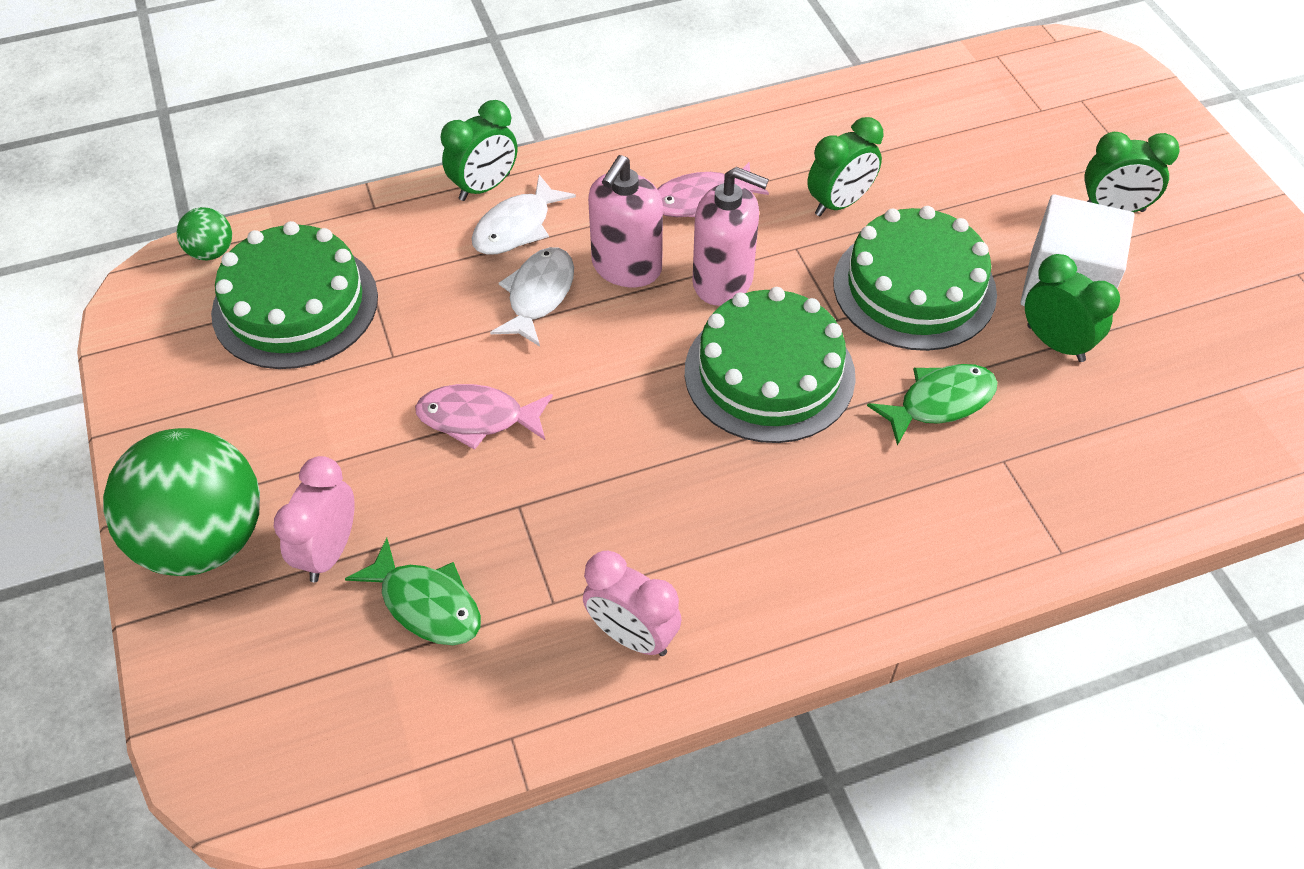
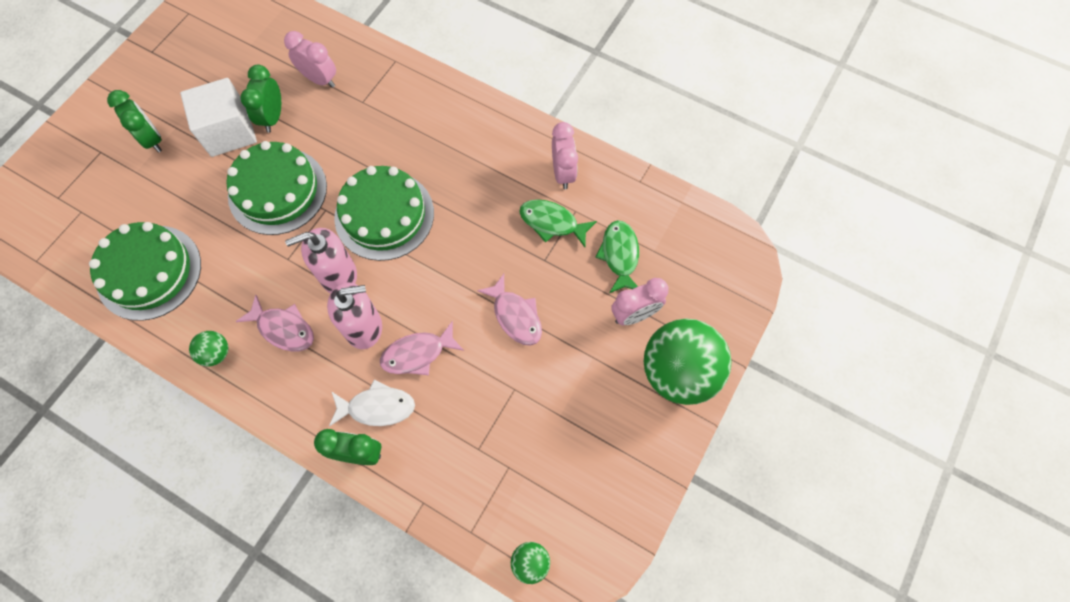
camera: 130 degrees left, 15 degrees up
green cake [211,221,378,369] -> green cake moved to [89,222,201,321]
white fish [490,247,574,347] -> pink fish [380,321,464,375]
pink soap dispenser [692,167,769,306] -> pink soap dispenser turned 90 degrees counterclockwise [285,228,357,294]
green clock [807,117,884,216] -> none
green fish [867,364,998,446] -> green fish moved to [519,199,597,247]
none -> green ball [189,331,228,366]
none -> pink clock [284,31,336,88]

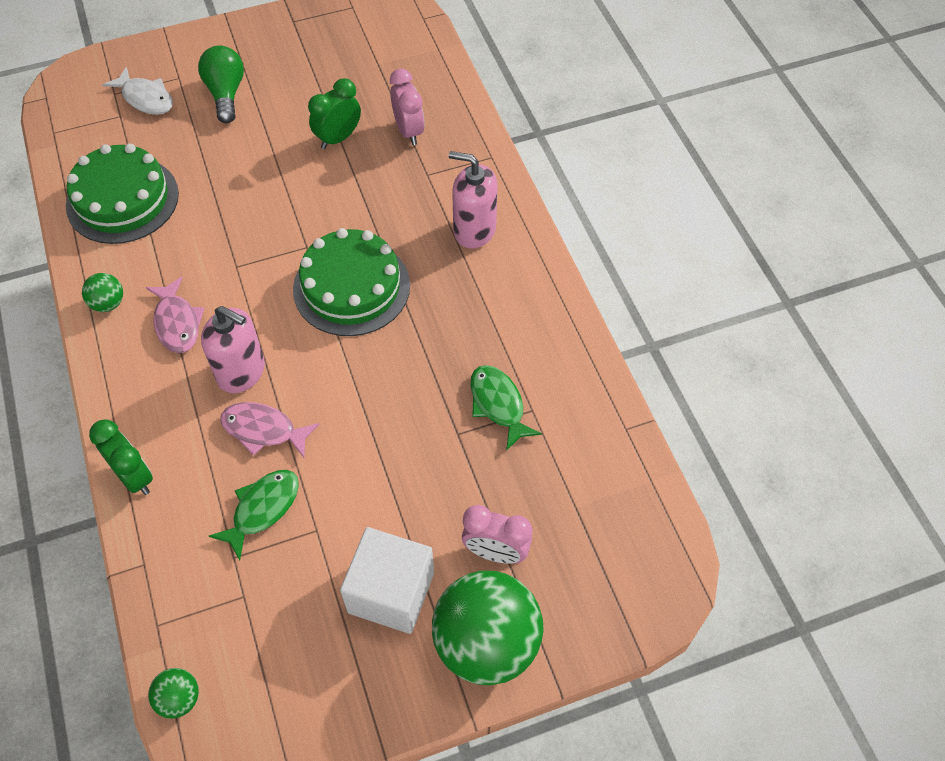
camera: 40 degrees right, 10 degrees down
green clock [107,90,162,153] -> green light bulb [198,45,244,123]
white cube [180,78,257,157] -> white cube moved to [340,527,434,634]
green cake [226,141,327,235] -> none
pink soap dispenser [285,228,357,294] -> pink soap dispenser moved to [449,151,498,249]
white fish [329,379,415,426] -> white fish moved to [102,67,173,115]
pink fish [477,274,542,346] -> none
pink clock [552,122,578,189] -> none
green fish [596,220,639,293] -> green fish moved to [209,470,299,560]

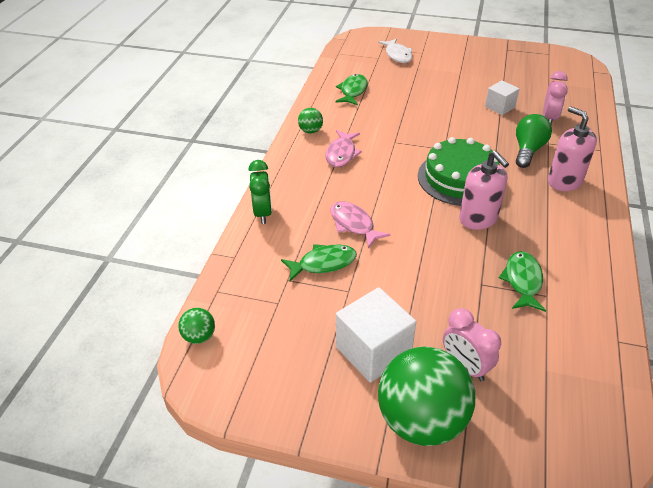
camera: 35 degrees right, 15 degrees down
green cake [66,144,179,244] -> green fish [336,74,368,105]
green light bulb [198,45,244,123] -> green light bulb moved to [516,114,552,168]
pink soap dispenser [201,306,265,393] -> pink soap dispenser moved to [459,151,509,230]
green clock [308,78,361,149] -> white cube [485,80,520,115]

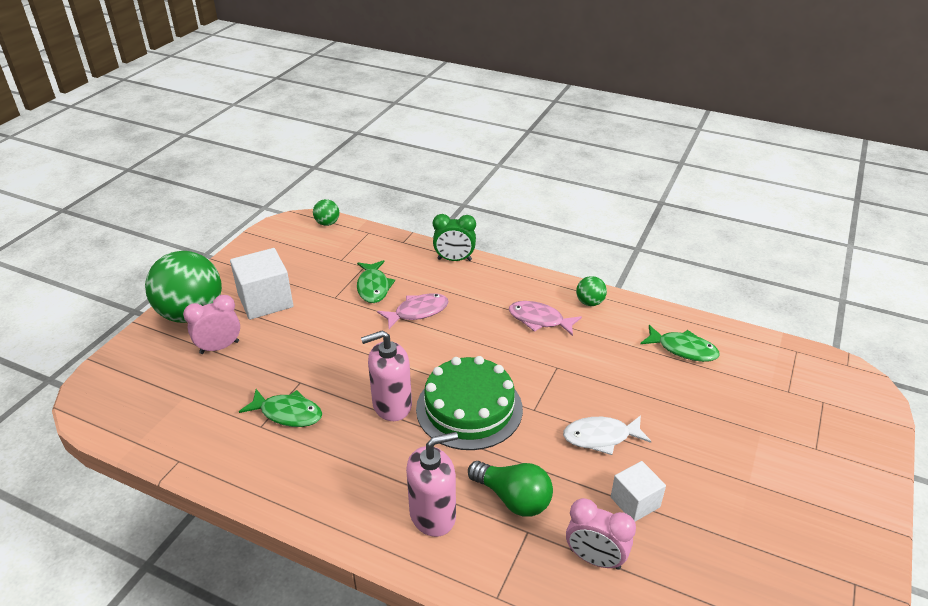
camera: 100 degrees right, 5 degrees down
white fish [378,38,412,63] -> white fish moved to [563,415,651,455]

